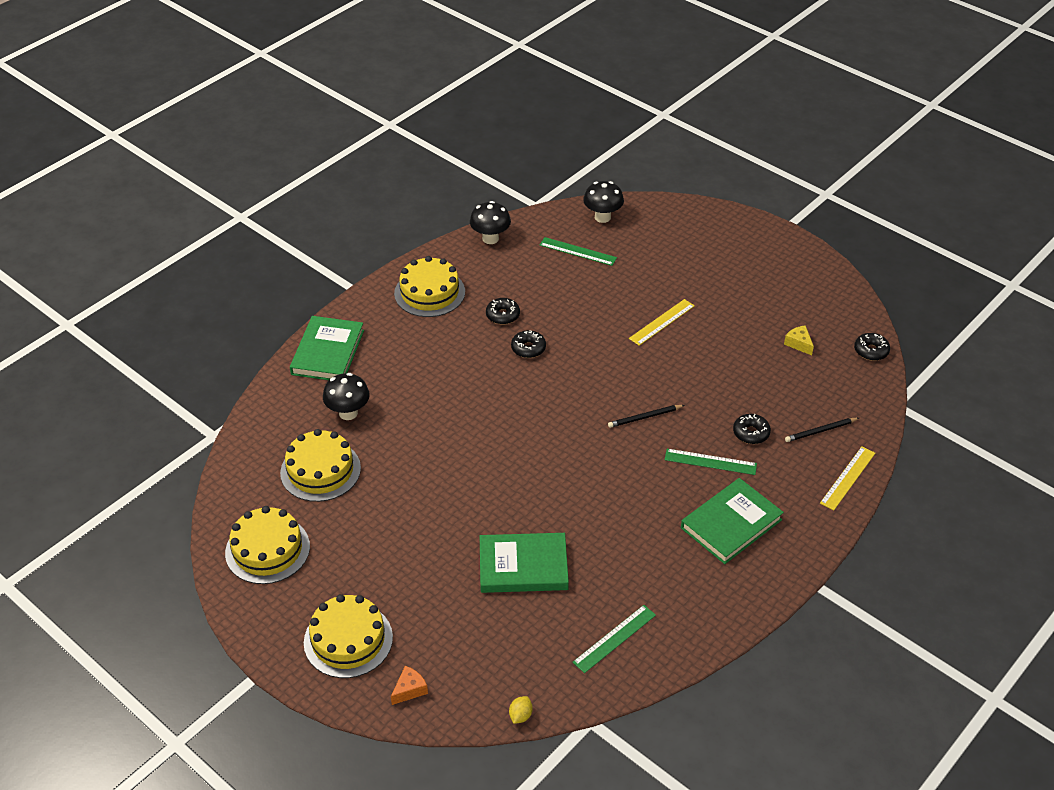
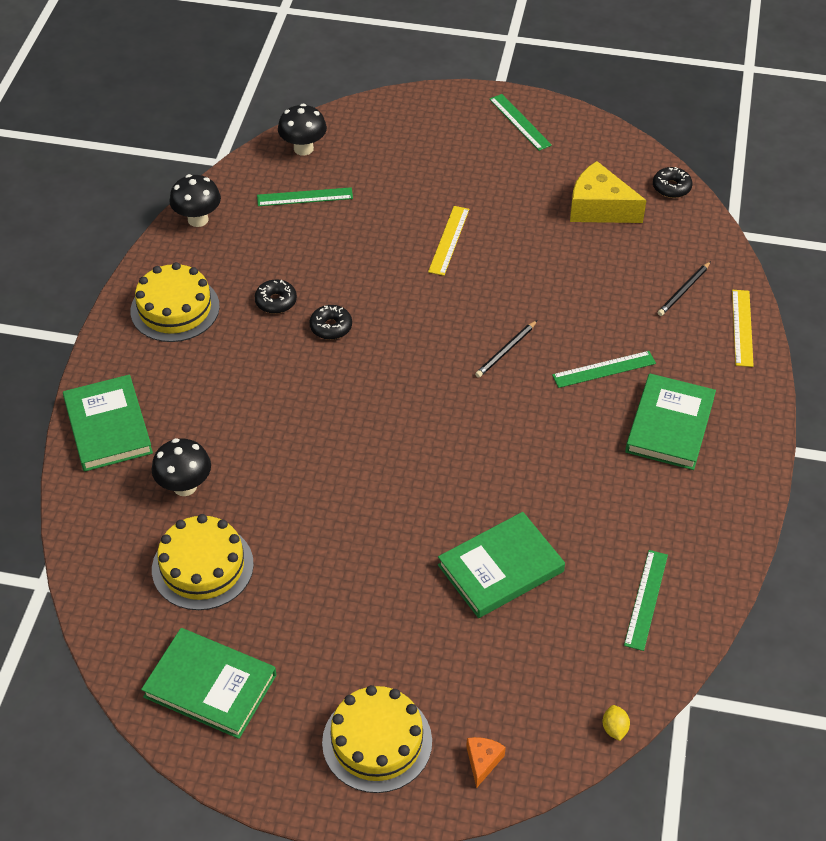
camera: 30 degrees left, 5 degrees up
yellow cake [225,506,310,584] -> green book [141,628,276,739]
black donut [733,414,771,444] -> none
yellow cheese [784,325,814,355] -> yellow cheese [570,161,646,223], size x2.10
none -> green ruler [489,94,552,151]

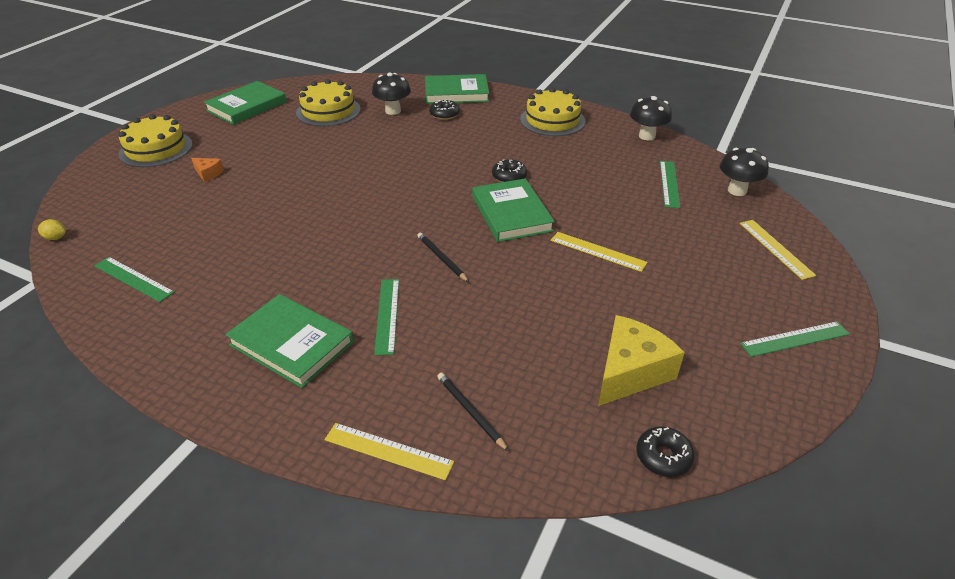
camera: 105 degrees right, 10 degrees down
black donut [255,279,297,314] -> black donut moved to [429,100,460,120]
green book [438,512,565,618] -> green book moved to [472,178,555,242]
orange cheese [466,737,506,788] -> orange cheese moved to [191,158,224,182]
none -> yellow ruler [740,220,816,280]

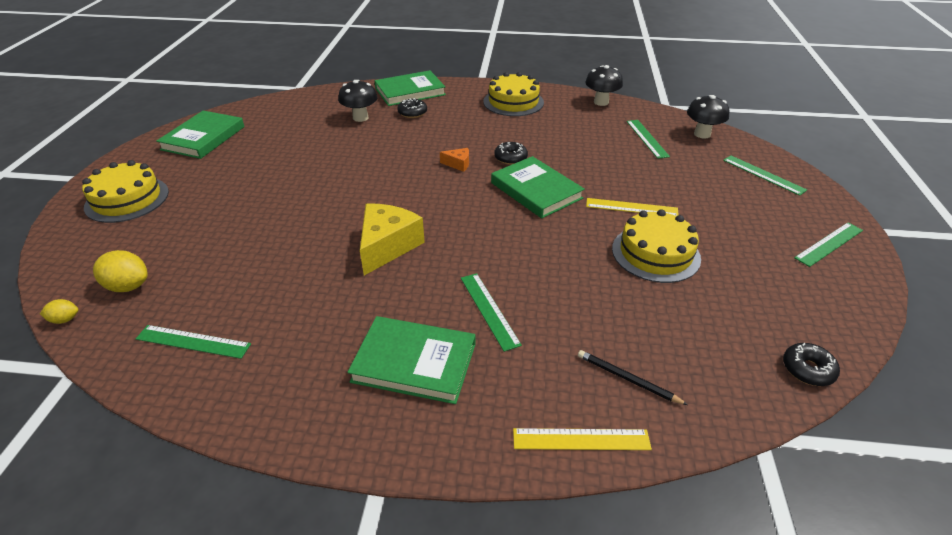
camera: 20 degrees left, 0 degrees up
orange cheese [191,158,224,182] -> orange cheese moved to [440,148,469,172]
yellow cake [296,79,361,126] -> yellow cake moved to [612,209,701,283]
black pencil [417,233,469,282] -> none
yellow cheese [598,315,685,406] -> yellow cheese moved to [360,204,425,275]
yellow ruler [740,220,816,280] -> green ruler [723,156,807,196]
none -> yellow lemon [93,250,148,292]

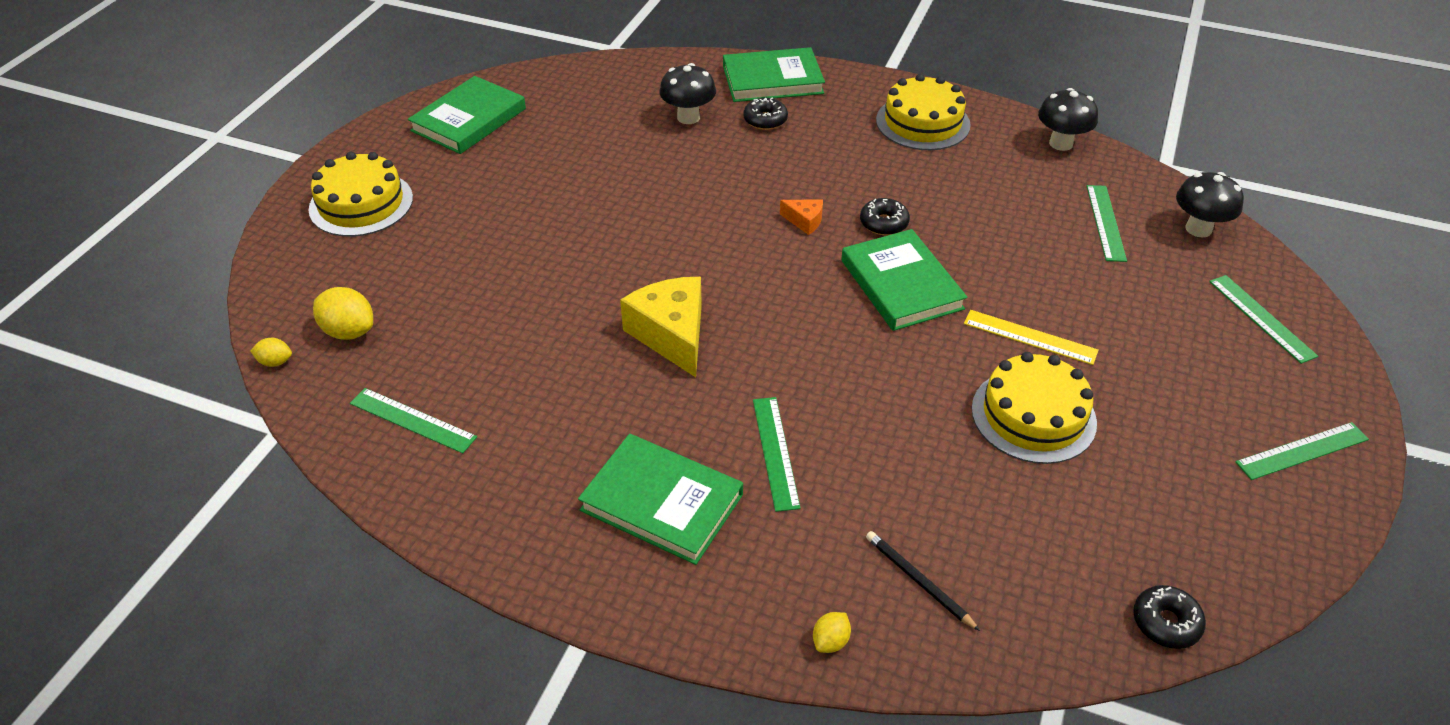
camera: 15 degrees right, 5 degrees up
yellow cheese [360,204,425,275] -> yellow cheese turned 60 degrees counterclockwise [620,277,702,377]
yellow ruler [513,428,652,450] -> yellow lemon [813,612,851,653]

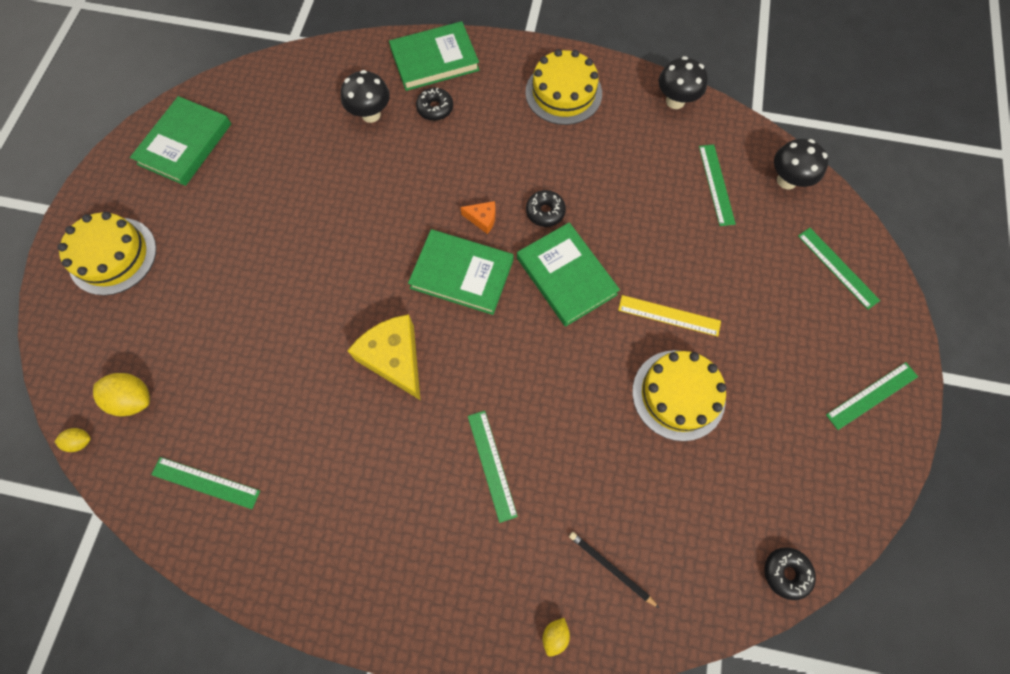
camera: 10 degrees left, 25 degrees up
green book [578,434,743,565] -> green book moved to [408,229,513,315]

